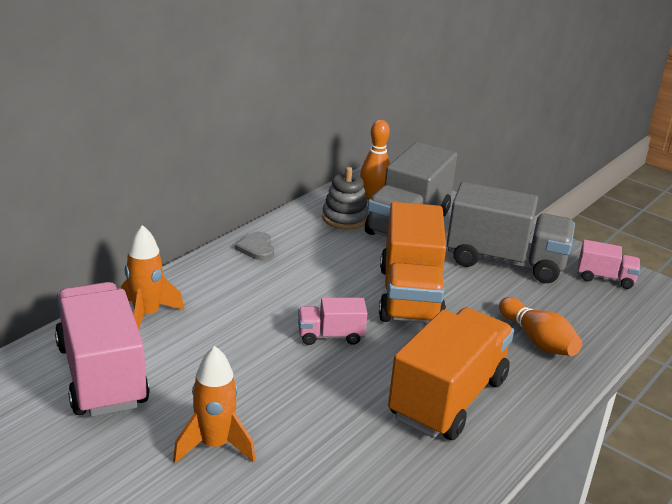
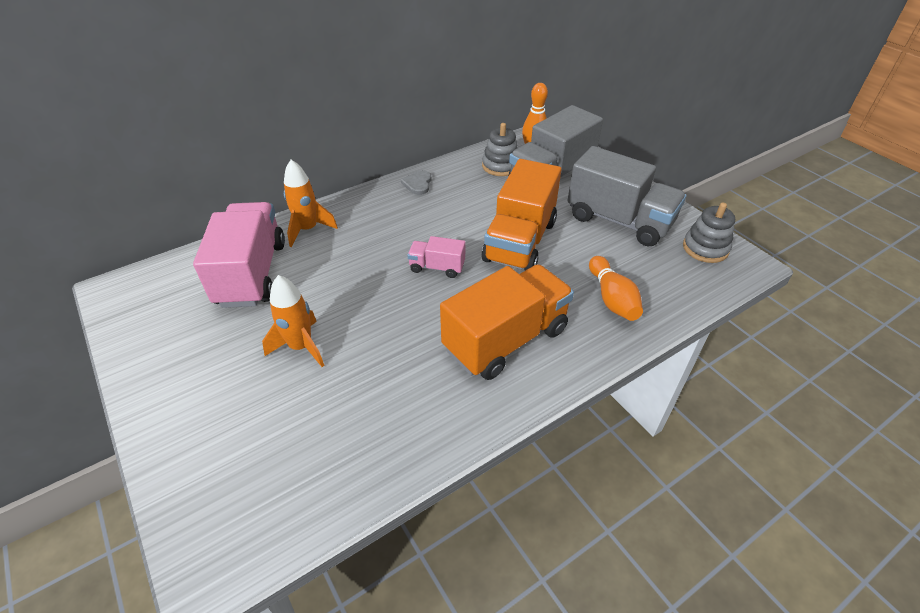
camera: 20 degrees right, 15 degrees up
pink truck [578,240,640,289] -> grey stacking toy [683,203,735,263]

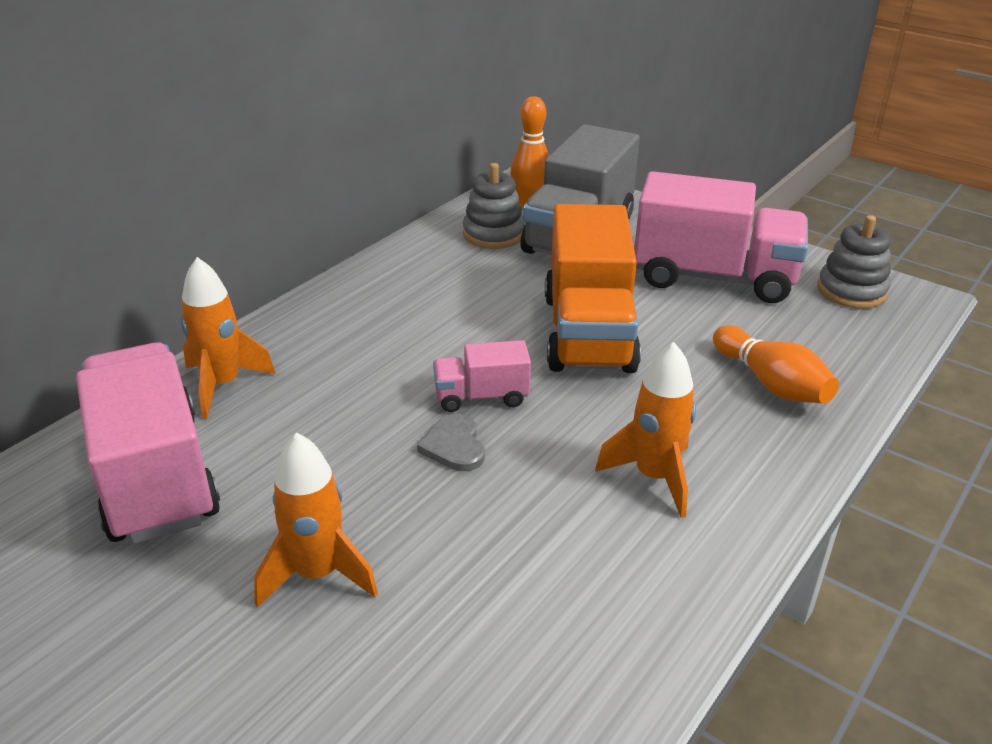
camera: 20 degrees left, 10 degrees down
grey heart [401,170,432,195] -> grey heart moved to [417,414,485,471]
orange truck [440,264,574,380] -> orange rocket [595,342,696,518]
grey truck [567,146,687,247] -> pink truck [634,171,808,303]

